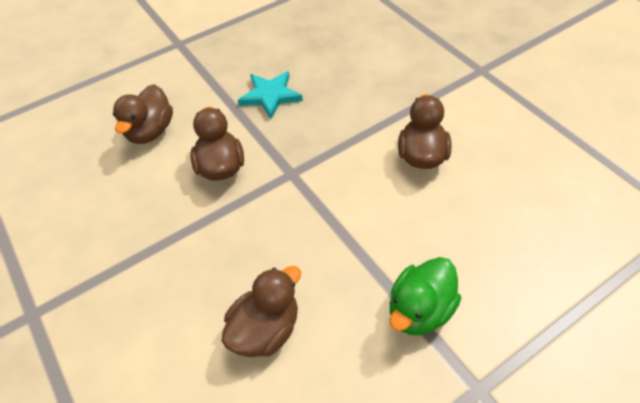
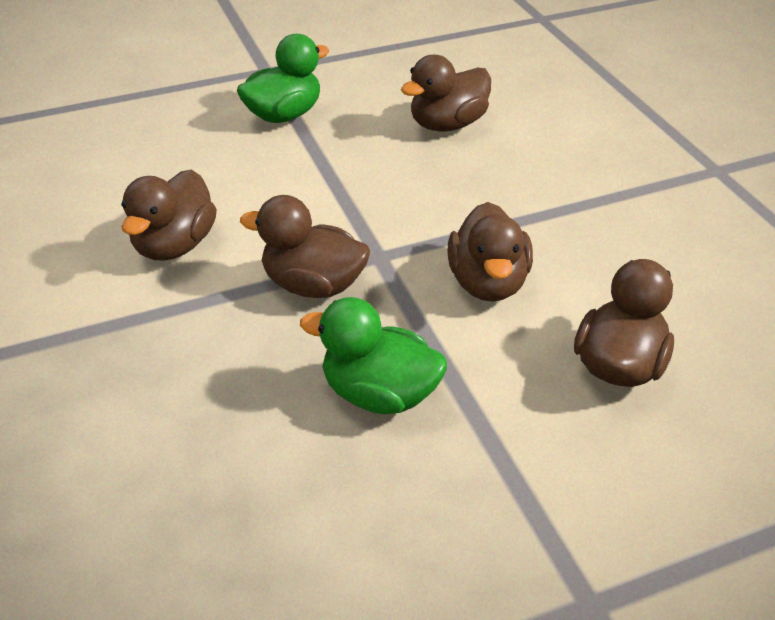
camera: 170 degrees left, 10 degrees down
turquoise star [238,71,303,119] -> green duck [300,297,447,414]
none -> brown duck [240,195,370,298]

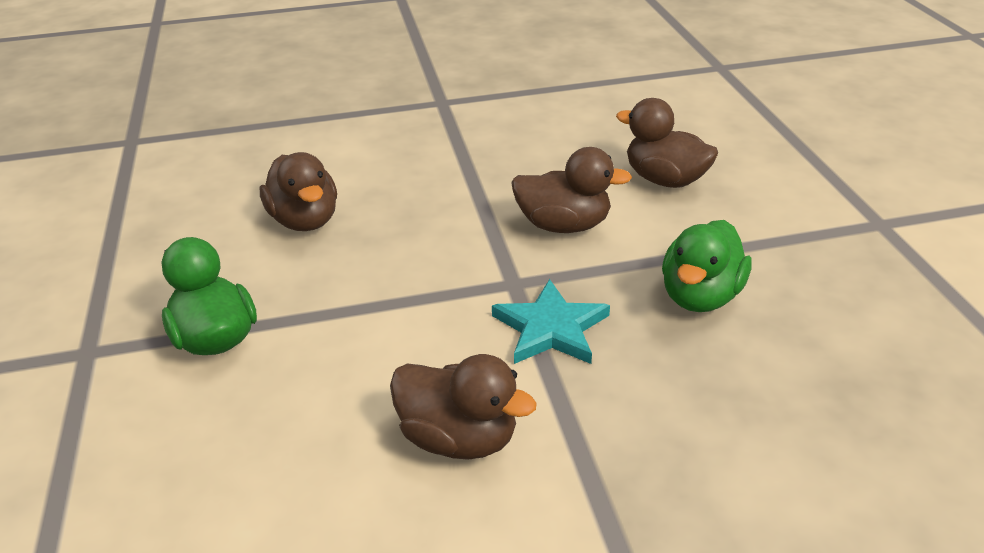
camera: 80 degrees left, 5 degrees down
brown duck [240,195,370,298] -> turquoise star [492,279,610,364]

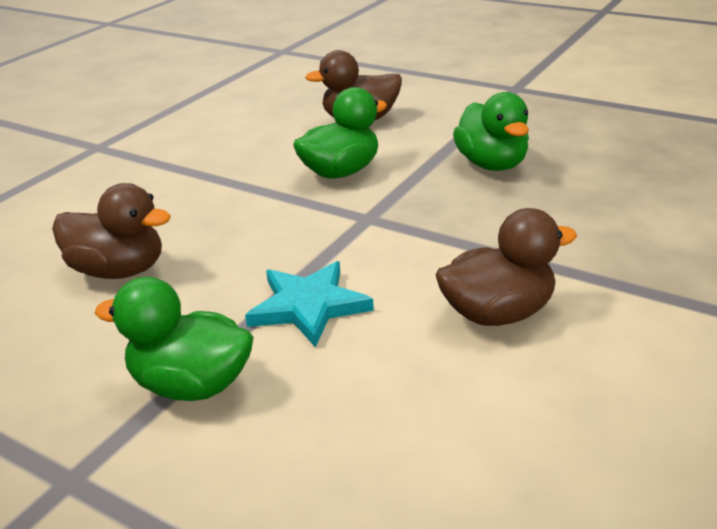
camera: 45 degrees left, 5 degrees down
turquoise star [492,279,610,364] -> turquoise star moved to [245,261,374,347]
brown duck [511,147,632,233] -> green duck [293,87,387,179]

